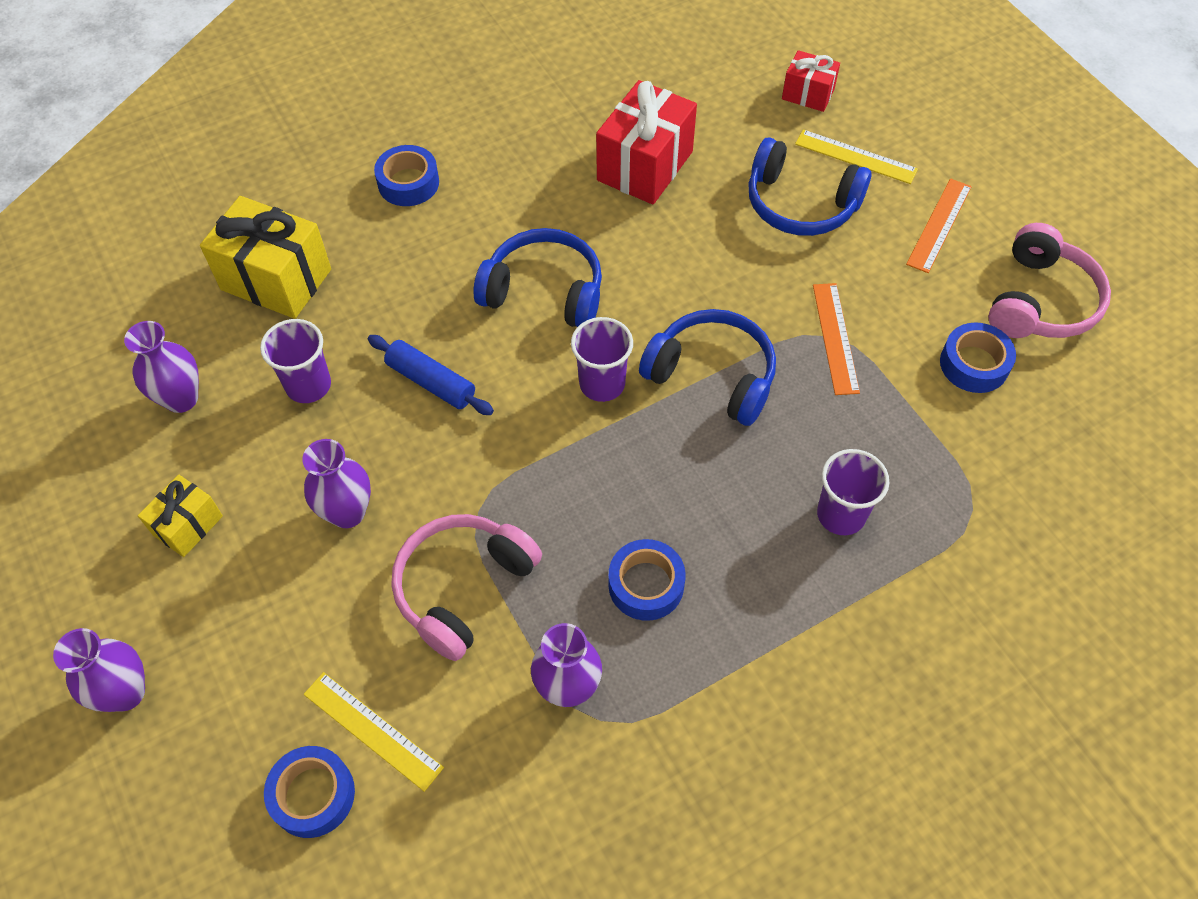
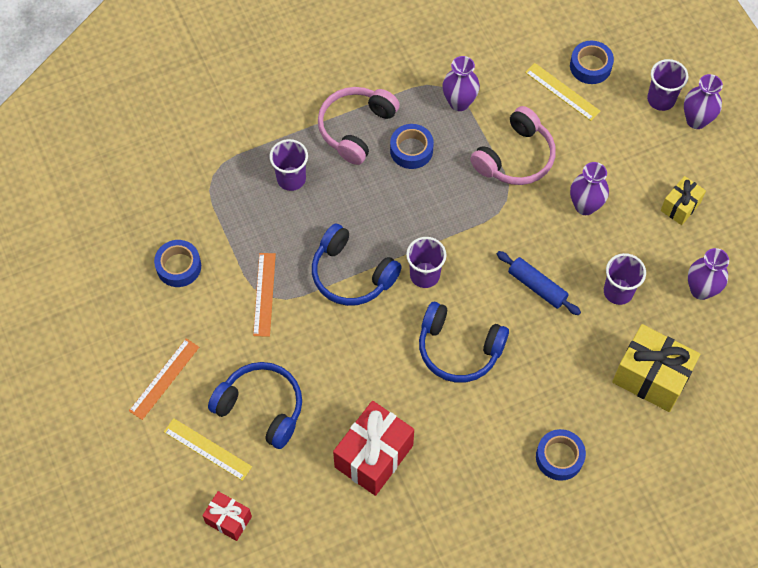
camera: 175 degrees left, 5 degrees up
pink headphones [988,223,1111,338] -> pink headphones moved to [318,87,400,165]
none -> purple cup [647,59,688,111]

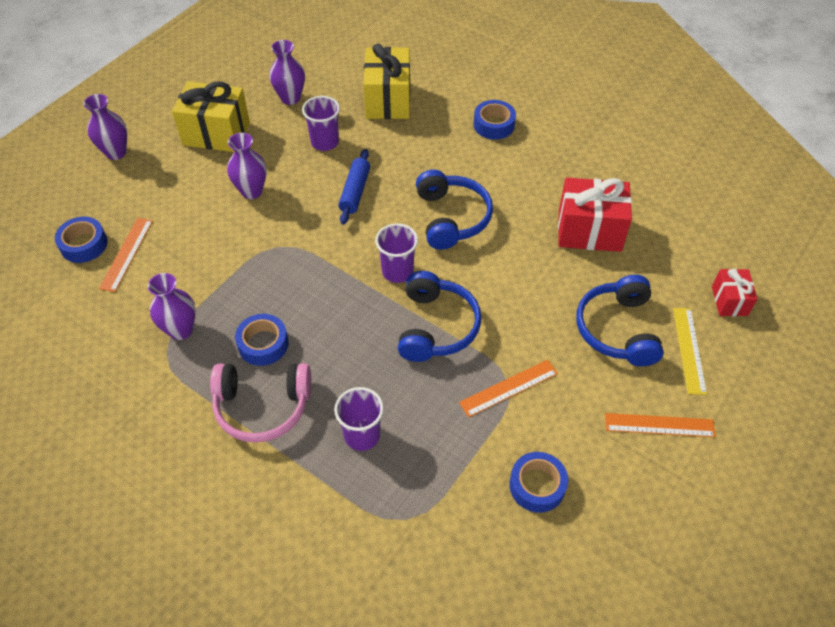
camera: 120 degrees left, 10 degrees down
pink headphones [470,106,556,185] -> none
yellow ruler [525,63,601,121] -> orange ruler [99,218,153,292]
purple cup [647,59,688,111] -> none
yellow gift [661,176,706,225] -> yellow gift [172,81,250,152], size x1.80

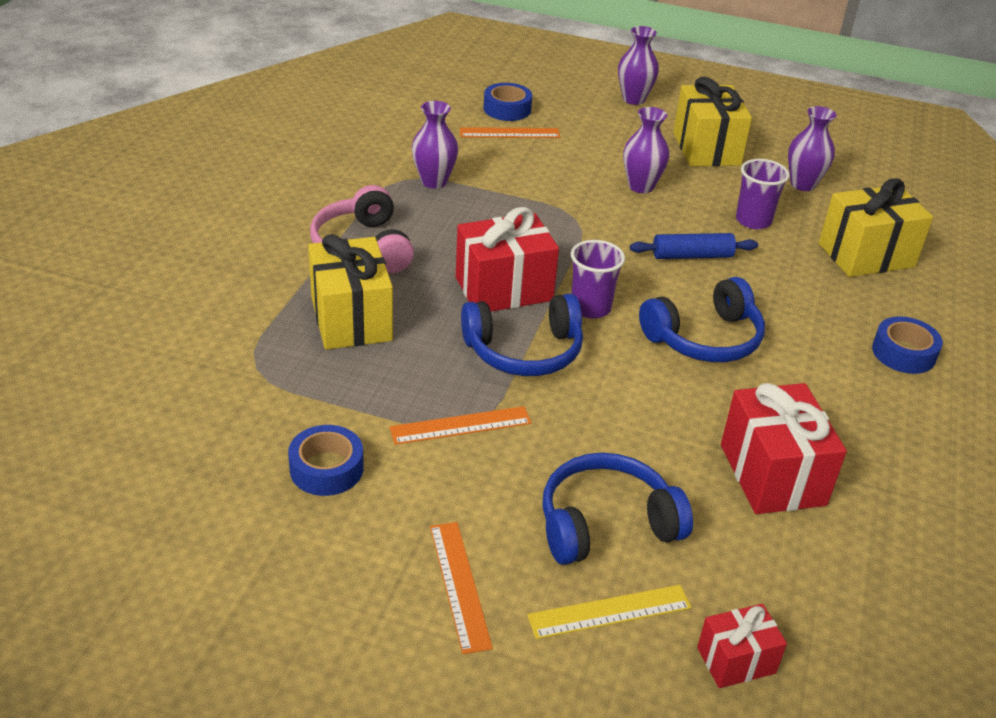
camera: 70 degrees right, 15 degrees down
blue tape [235,314,289,366] -> none
purple cup [334,387,384,451] -> yellow gift [308,234,393,350]
orange ruler [459,360,558,417] -> orange ruler turned 60 degrees counterclockwise [389,406,532,445]
none -> red gift [456,207,559,312]

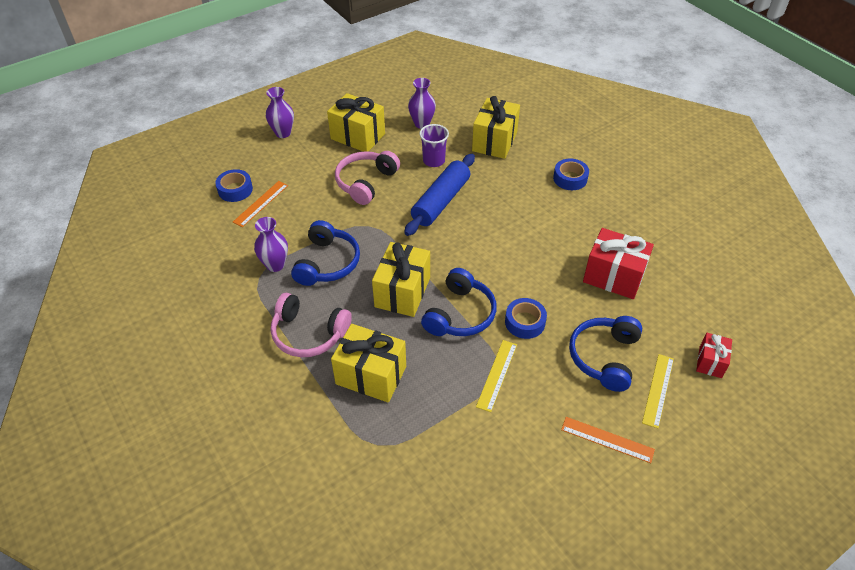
camera: 50 degrees left, 10 degrees up
blue tape [288,425,364,496] -> blue tape moved to [505,298,547,339]
orange ruler [389,406,532,445] -> yellow ruler [476,340,517,412]
red gift [456,207,559,312] -> yellow gift [372,242,430,317]
purple cup [571,240,625,319] -> none
purple vase [623,107,670,193] -> pink headphones [335,151,400,205]
blue rolling pin [630,233,758,259] -> blue rolling pin [404,154,475,236], size x1.64
blue headphones [639,277,765,362] -> blue headphones moved to [291,220,360,286]

